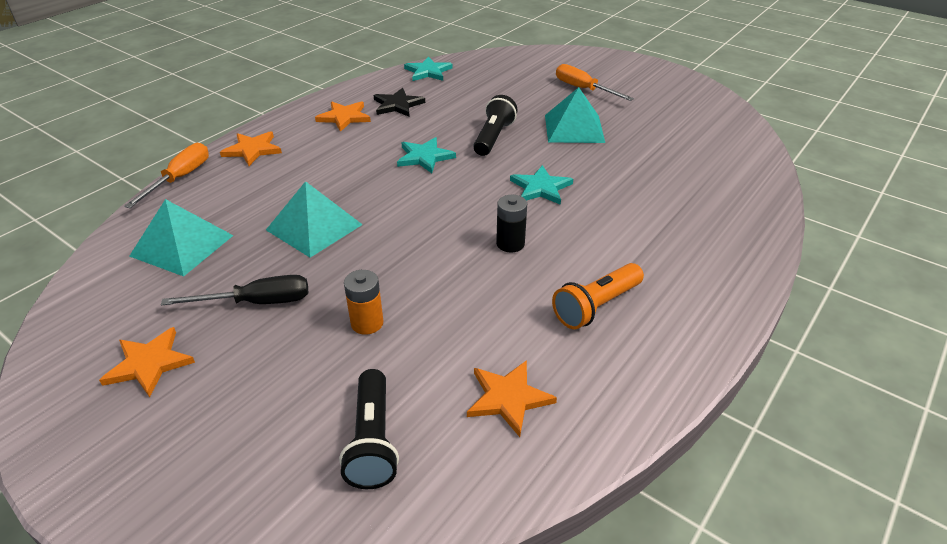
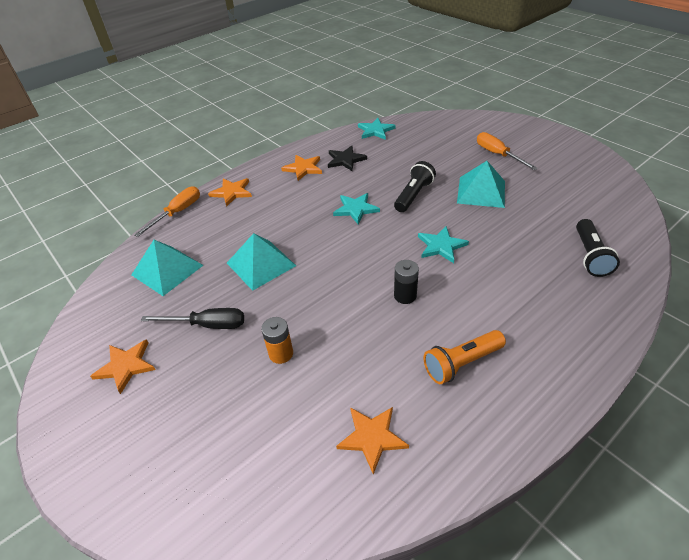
camera: 15 degrees right, 5 degrees up
black flashlight [339,369,399,489] -> black flashlight moved to [576,219,620,277]

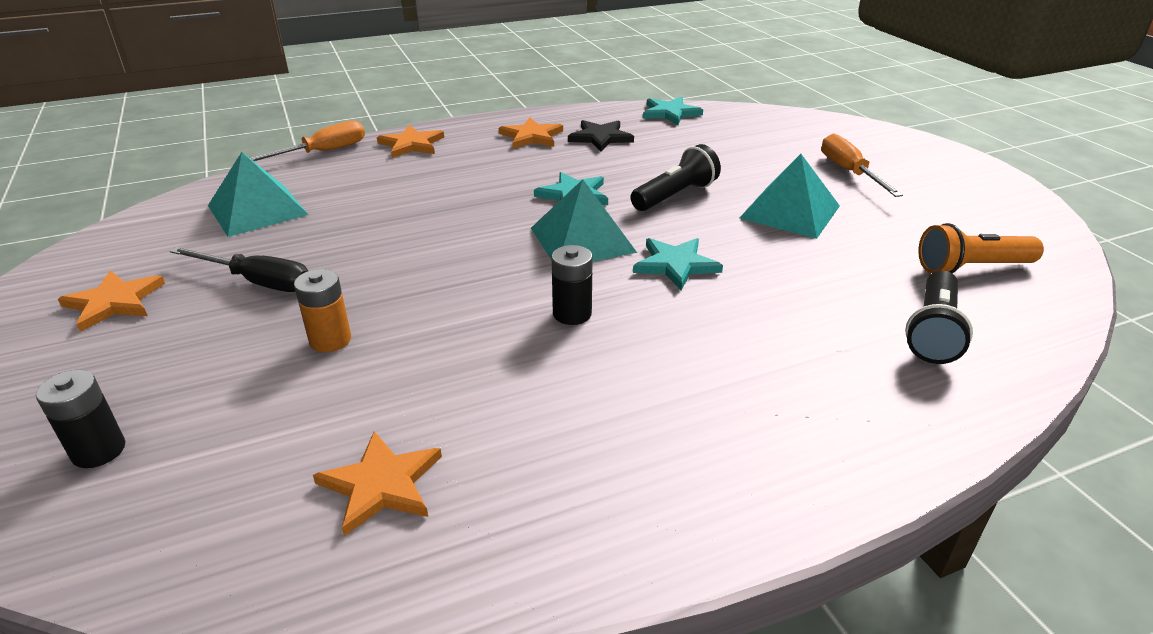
camera: 15 degrees right, 10 degrees down
turquoise pyramid [227,233,296,291] -> turquoise pyramid moved to [531,179,637,261]
orange flashlight [423,330,506,384] -> orange flashlight moved to [918,223,1044,274]
none -> black battery [36,370,125,468]

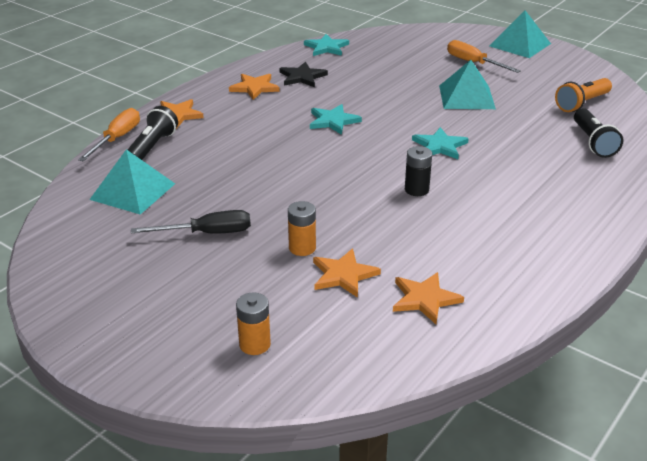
camera: 30 degrees left, 0 degrees up
black battery [36,370,125,468] -> orange battery [236,292,271,355]
orange star [58,271,165,332] -> orange star moved to [313,248,381,298]
turquoise pyramid [531,179,637,261] -> turquoise pyramid moved to [490,10,551,58]
black flashlight [630,144,721,211] -> black flashlight moved to [127,106,178,160]

